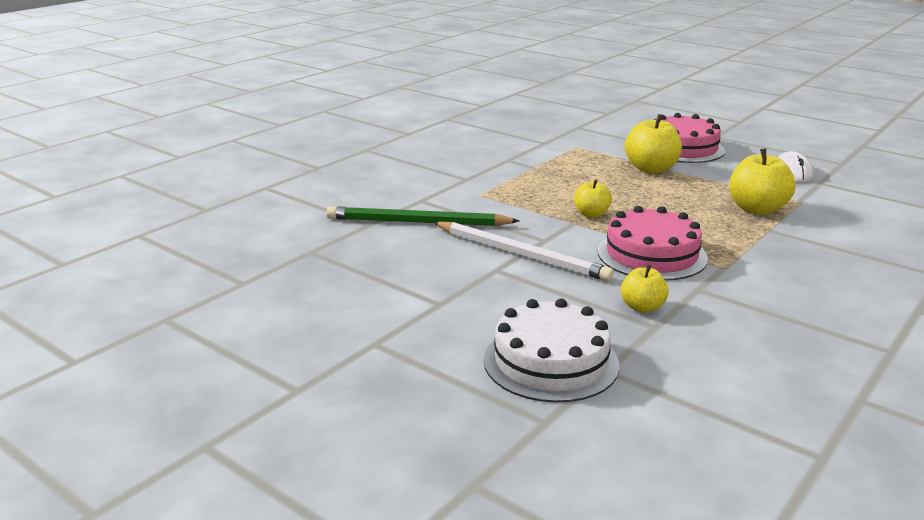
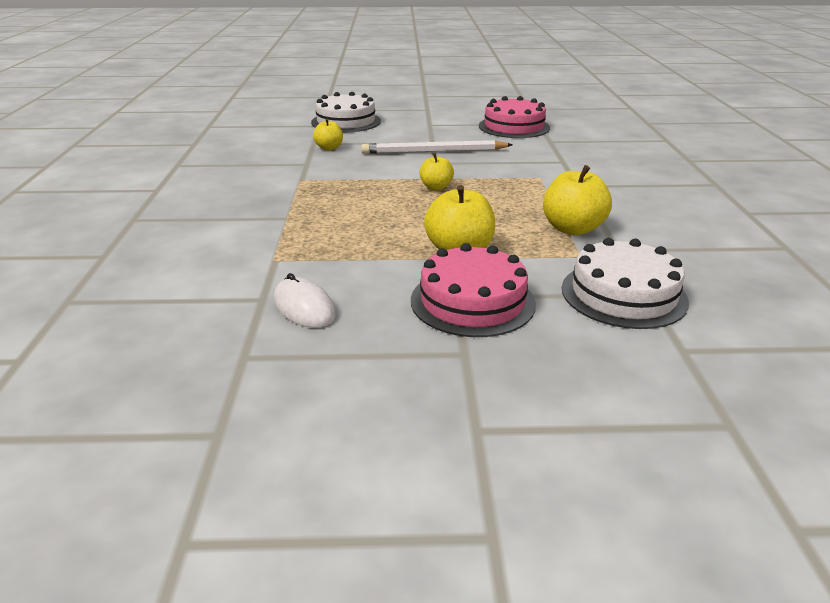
camera: 140 degrees right, 5 degrees up
green pencil [326,206,519,226] -> none
pink cake [598,206,708,281] -> pink cake moved to [479,96,550,138]
yellow apple [729,148,796,215] -> yellow apple moved to [543,165,612,235]
none -> white cake [562,238,689,329]

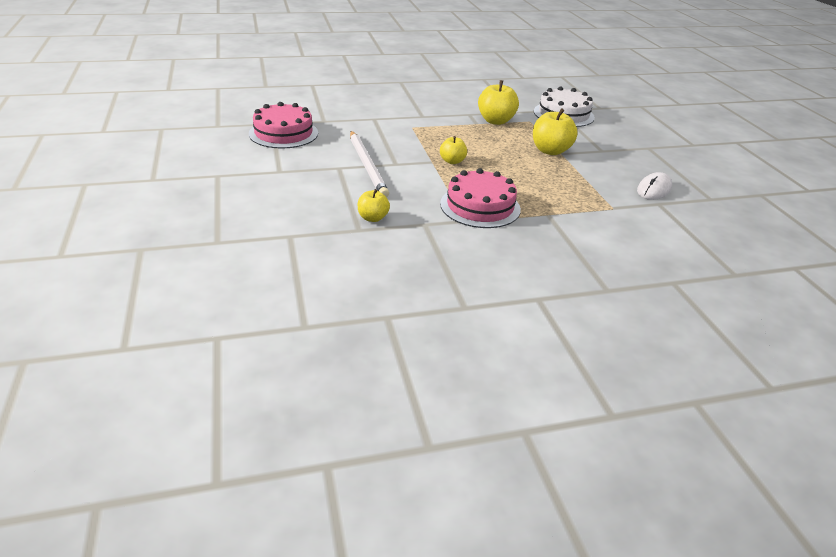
camera: 105 degrees left, 5 degrees up
white cake [311,92,381,133] -> none
pink cake [411,243,536,337] -> pink cake moved to [440,168,521,228]

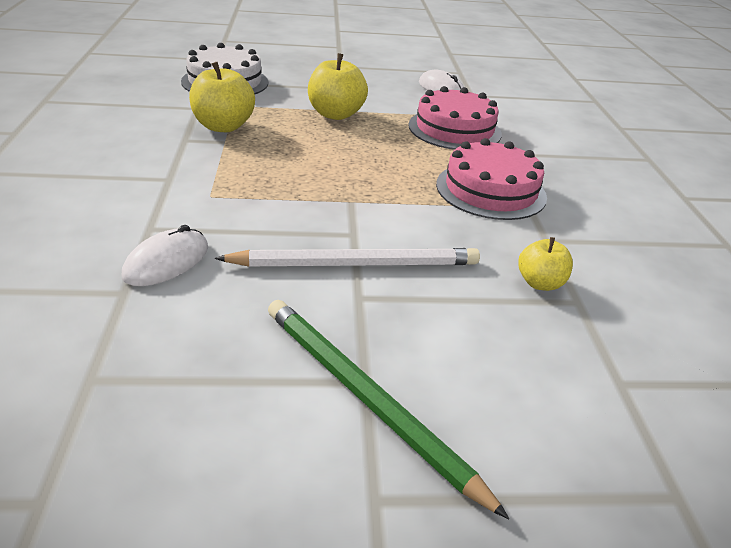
camera: 80 degrees left, 0 degrees up
pink cake [249,102,318,148] -> pink cake moved to [408,86,502,150]
yellow apple [440,136,467,164] -> none
none -> white mouse [122,225,208,286]
none -> green pencil [268,300,510,519]

